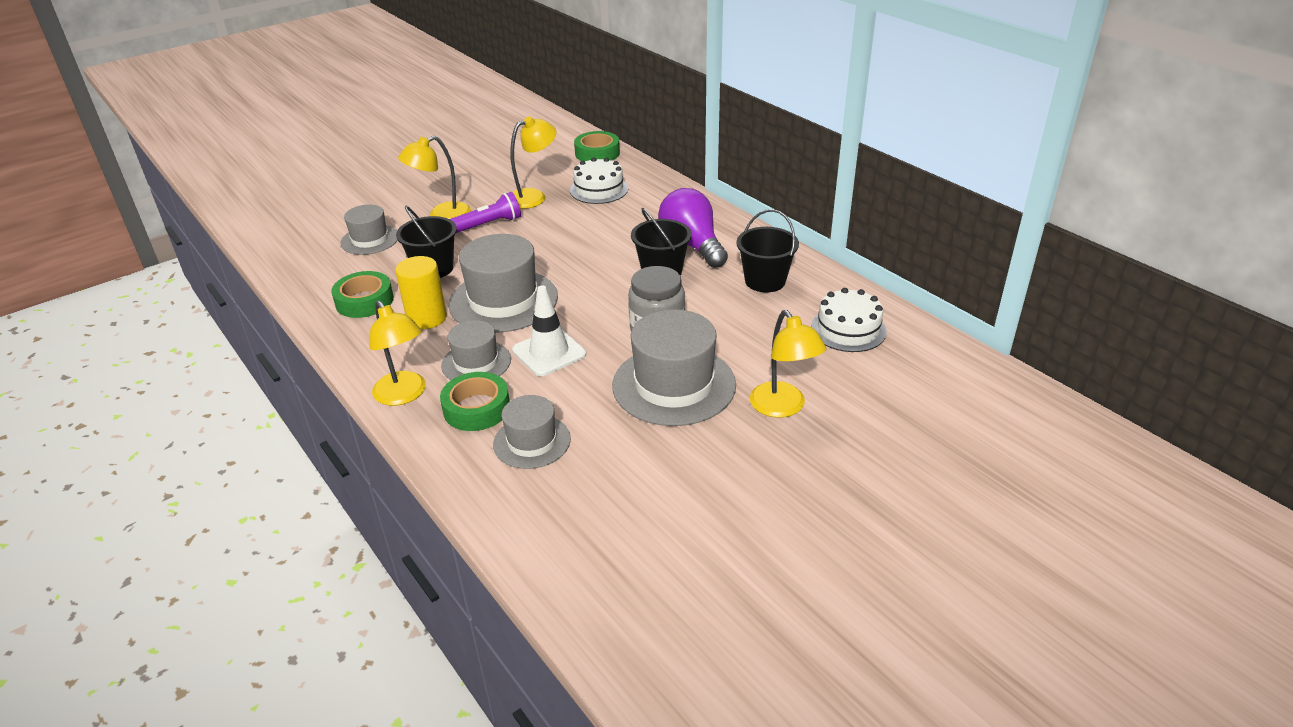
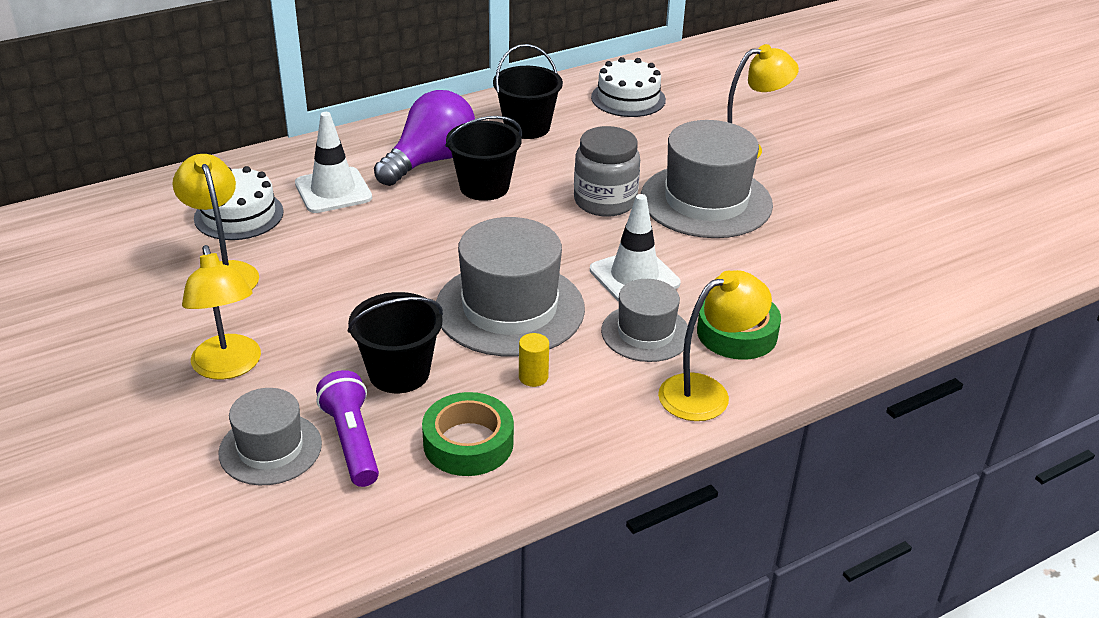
camera: 85 degrees left, 0 degrees up
yellow cylinder [395,256,447,329] -> yellow cylinder [519,333,549,387], size x0.52
purple flashlight [450,192,521,233] -> purple flashlight moved to [316,370,379,487]
grey hat [493,395,571,469] -> none
green tape [574,131,620,161] -> none
purple light bulb [658,188,728,268] -> purple light bulb turned 150 degrees clockwise [374,90,475,186]
none -> white traffic cone [295,112,372,213]

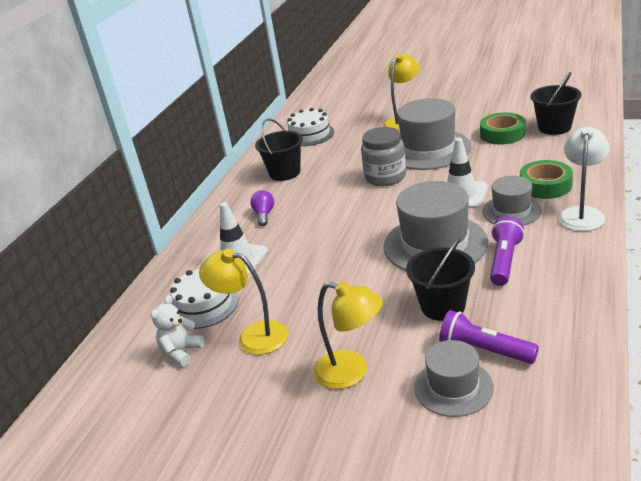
camera: 35 degrees left, 5 degrees down
purple light bulb [374,90,475,186] -> purple light bulb [250,190,274,226], size x0.48
green tape [422,392,514,476] -> green tape moved to [480,112,526,144]
black bucket [446,116,522,201] -> black bucket moved to [531,72,581,135]
yellow cylinder [519,333,549,387] -> purple flashlight [490,216,524,286]
yellow lamp [658,270,772,421] -> white lamp [558,127,610,231]
none -> white teddy bear [151,295,204,366]

